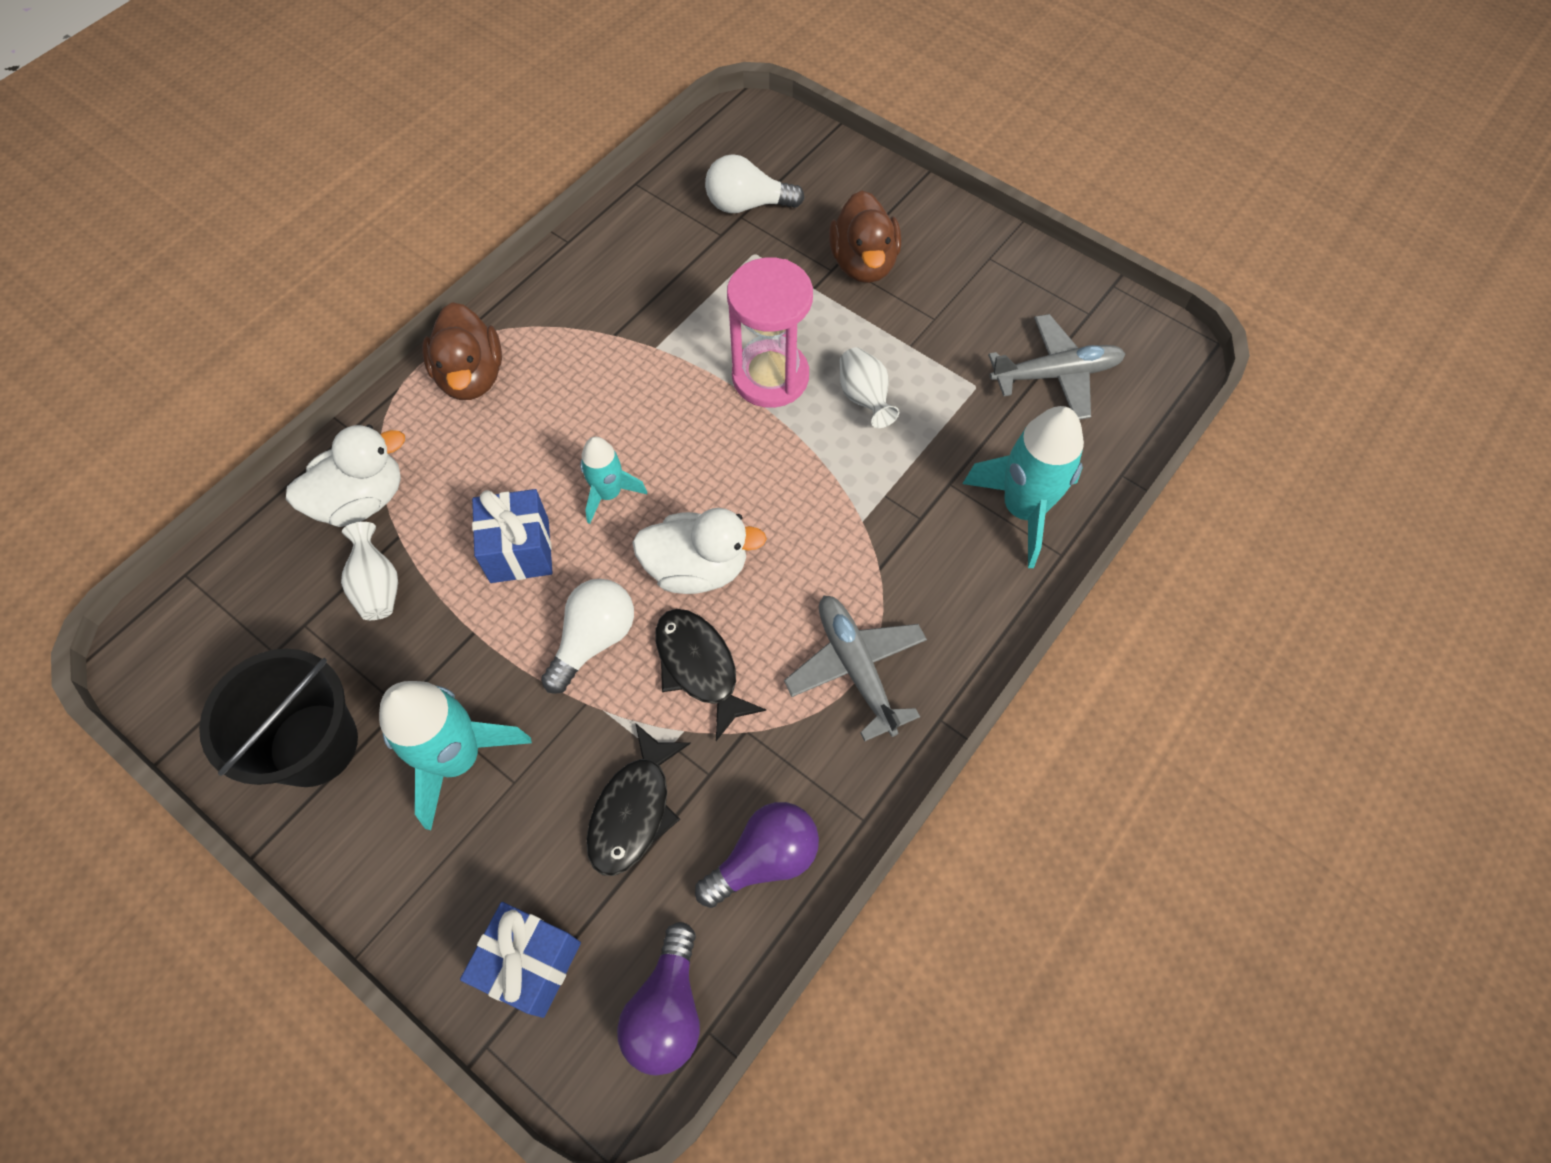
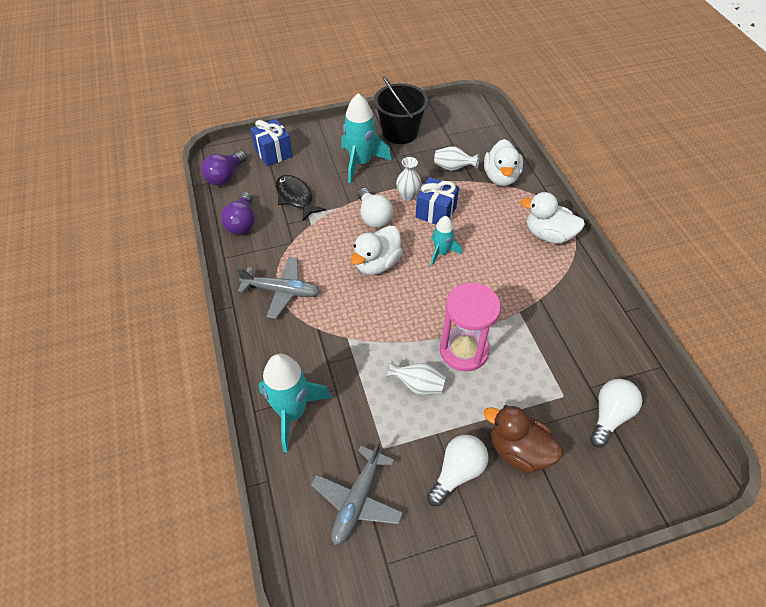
camera: 125 degrees right, 10 degrees down
brown duck [422,302,502,400] -> white duck [521,192,585,244]
purple light bulb [617,922,700,1075] -> purple light bulb turned 105 degrees counterclockwise [201,150,247,186]
black fish [656,609,766,741] -> none
none -> white vase [396,157,421,201]
none -> white light bulb [427,435,488,506]

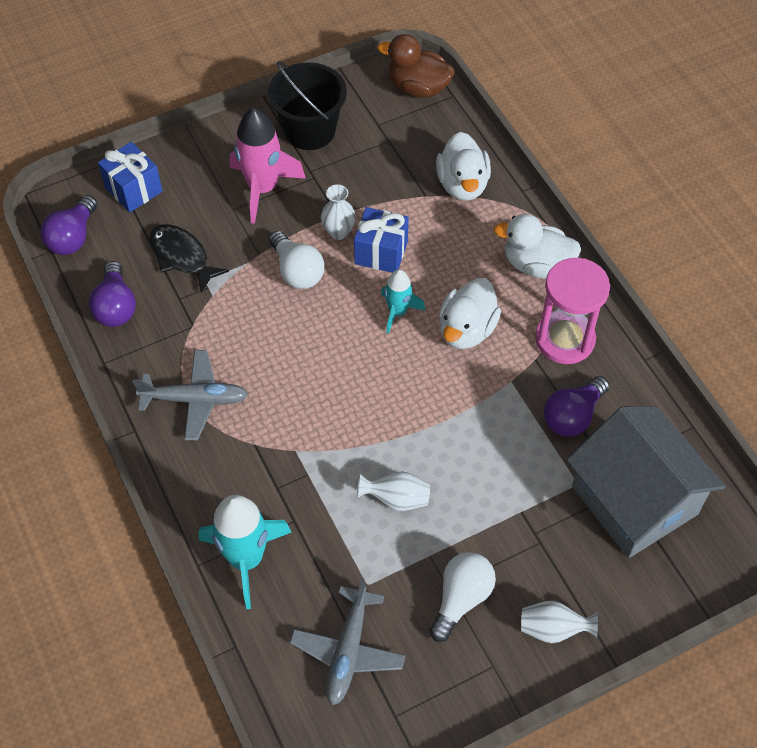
camera: 10 degrees left, 5 degrees up
turquoise rocket [341,93,392,184] -> pink rocket [230,108,306,224]
white duck [351,225,403,275] -> white duck moved to [439,278,501,349]
white vase [434,146,479,171] -> white vase moved to [521,601,598,643]
pink hourglass [440,283,501,372] -> pink hourglass moved to [535,258,610,364]
brown duck [484,405,563,473] -> brown duck moved to [378,34,455,98]
white light bulb [590,379,642,448] -> grey house [567,406,726,558]
none -> purple light bulb [544,376,609,437]

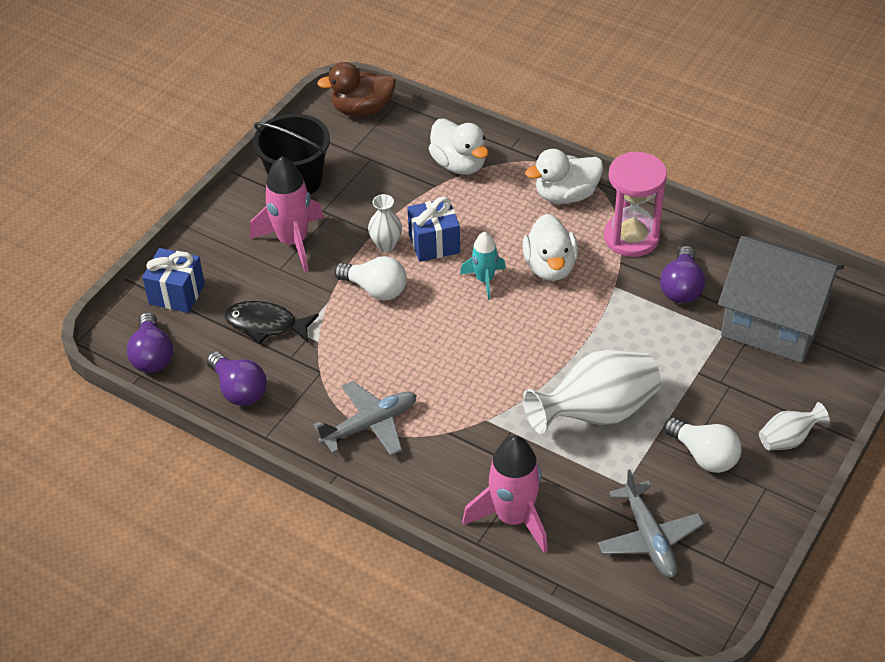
camera: 30 degrees left, 10 degrees down
turquoise rocket [199,495,292,609] -> pink rocket [462,436,548,553]
white vase [357,471,430,511] -> white vase [523,350,661,434], size x1.99
white light bulb [429,552,496,642] -> white light bulb turned 135 degrees clockwise [664,417,741,473]

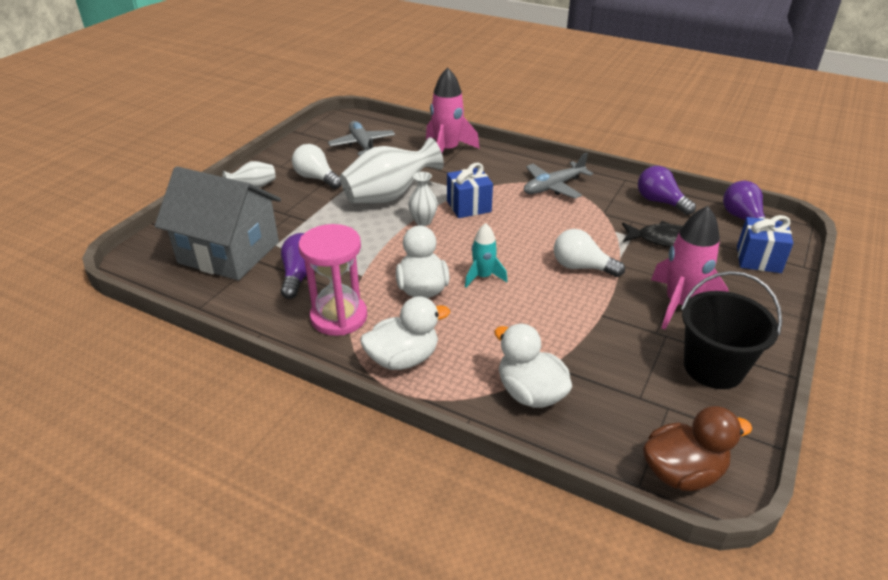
camera: 175 degrees right, 10 degrees down
white vase [368,194,402,252] -> white vase moved to [408,172,438,226]
blue gift [407,197,460,262] -> blue gift moved to [447,163,493,218]

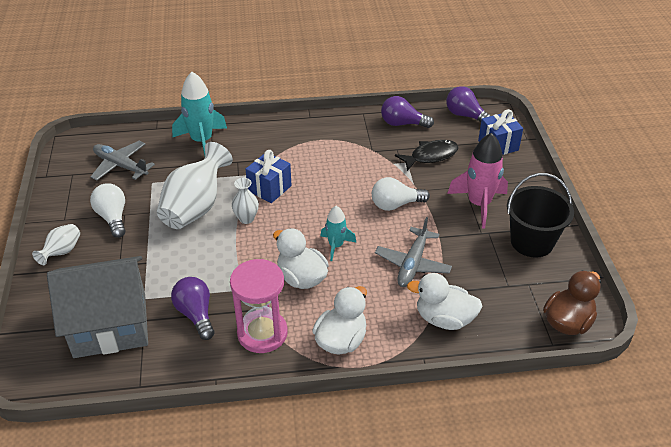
camera: 35 degrees left, 5 degrees up
white light bulb [292,144,341,189] -> white light bulb turned 60 degrees clockwise [90,183,126,238]
pink rocket [426,67,480,153] -> turquoise rocket [172,72,227,156]
grey plane [524,153,593,199] -> grey plane moved to [375,217,452,287]

